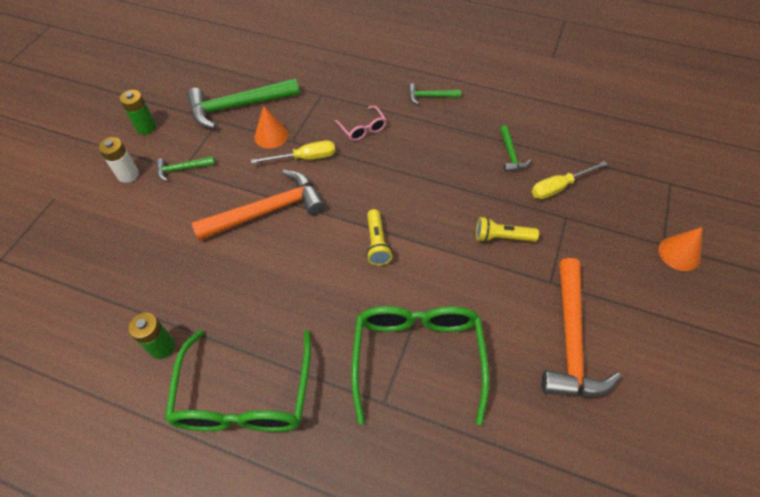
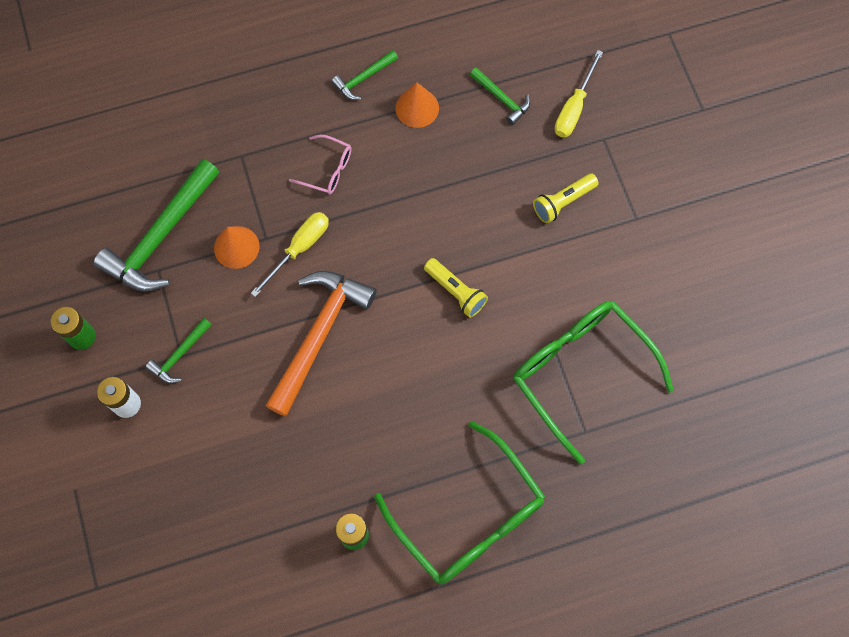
camera: 40 degrees left, 15 degrees up
orange hammer [541,258,621,397] -> none
orange cone [659,227,702,271] -> orange cone moved to [395,82,439,128]

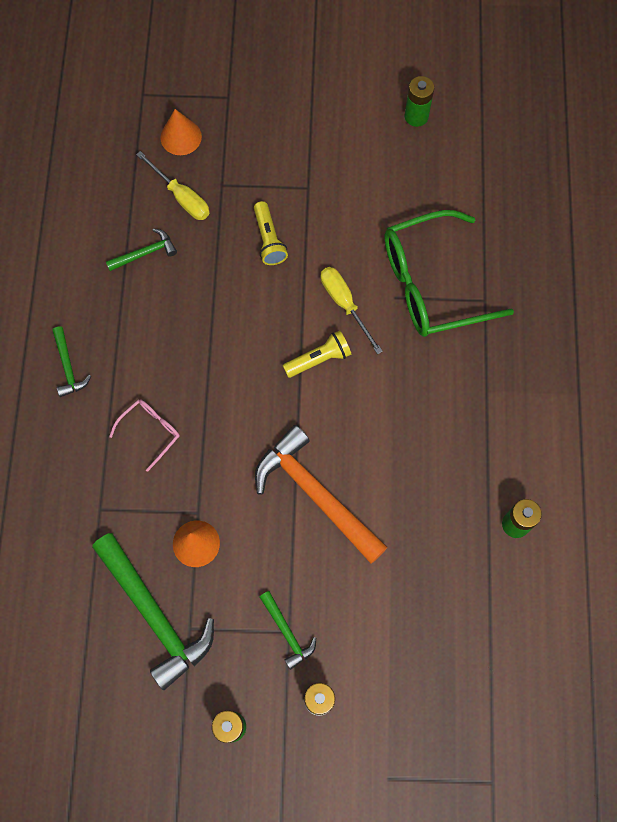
camera: 70 degrees left, 0 degrees up
yellow screwdriver [251,212,329,297] -> yellow screwdriver moved to [321,267,383,354]
green glasses [374,421,545,584] -> none
orange cone [395,82,439,128] -> orange cone moved to [160,109,202,155]
none -> green battery [404,76,434,127]

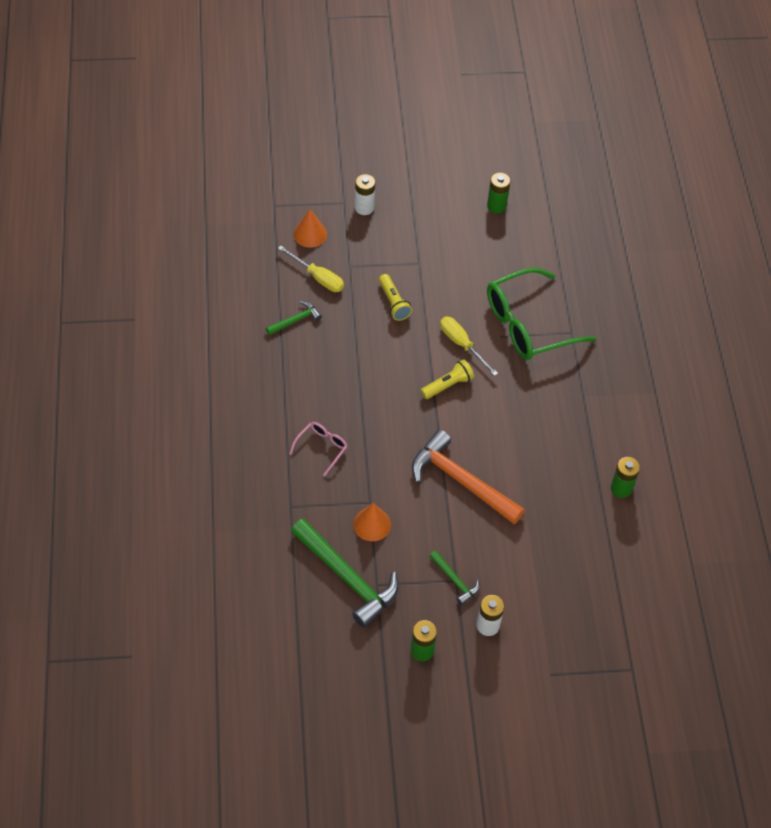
camera: 10 degrees left, 15 degrees down
green hammer [52,327,91,397] -> none
none -> white battery [355,174,375,215]

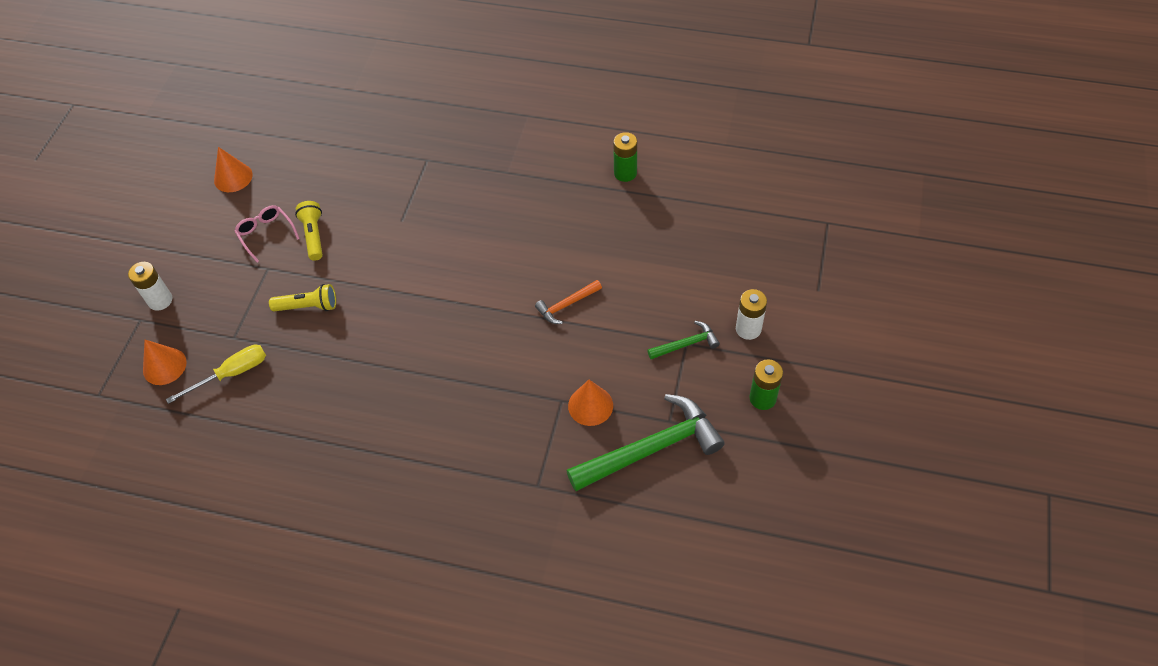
camera: 65 degrees left, 0 degrees up
green hammer [266,301,322,335] -> none
pink glasses [289,422,347,476] -> pink glasses moved to [234,205,300,262]
orange hammer [412,430,525,524] -> orange hammer [535,280,602,324], size x0.48
yellow flashlight [421,359,474,399] -> yellow flashlight moved to [295,201,323,261]
yellow screwdriver [440,317,498,376] -> none
green battery [487,172,511,213] -> orange cone [214,147,253,192]
green glasses [487,267,596,360] -> none

